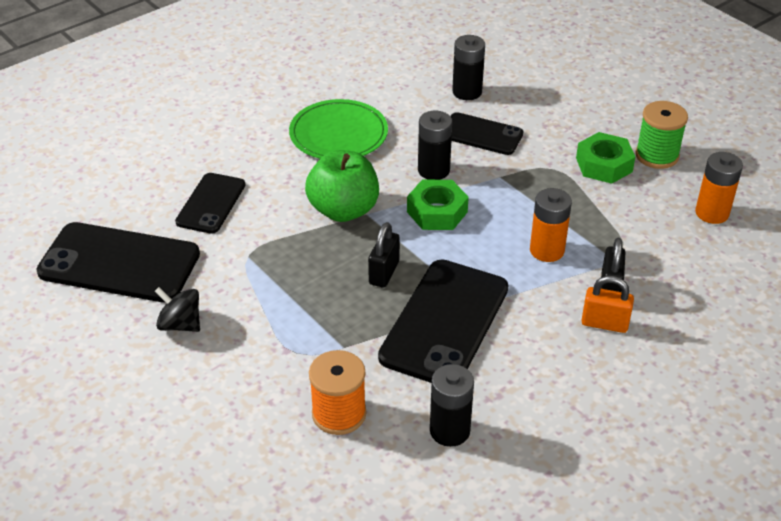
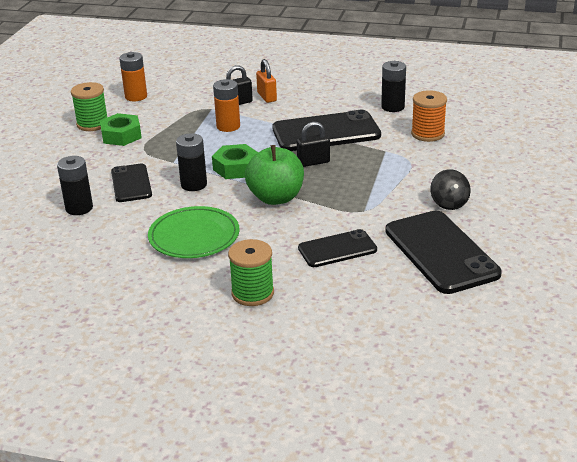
camera: 125 degrees left, 10 degrees down
none -> green spool [228,239,274,306]

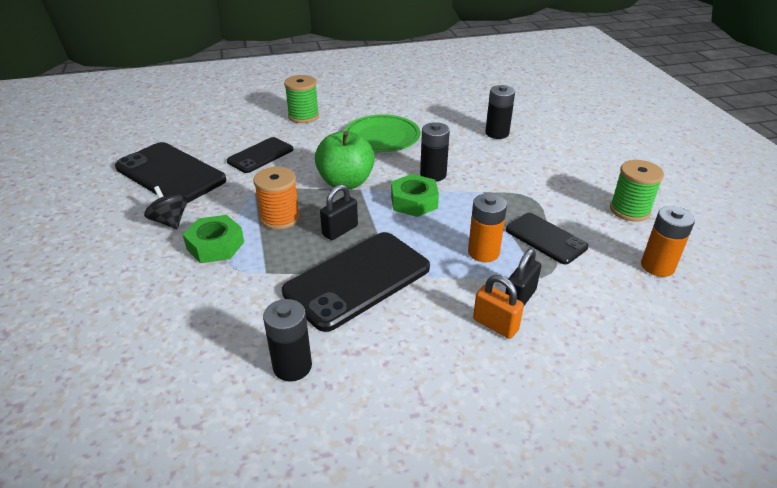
camera: 150 degrees right, 5 degrees up
green nut [100,113,142,146] -> green nut moved to [183,215,244,263]
black phone [111,164,152,202] -> black phone moved to [506,213,588,264]
orange spool [411,90,447,142] -> orange spool moved to [253,167,300,230]

